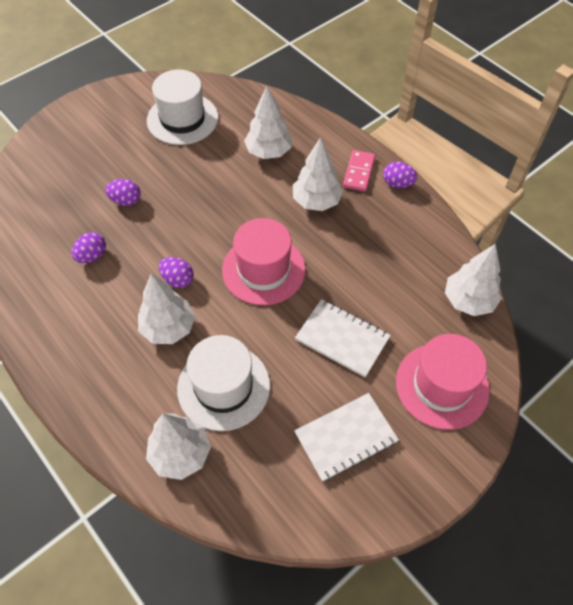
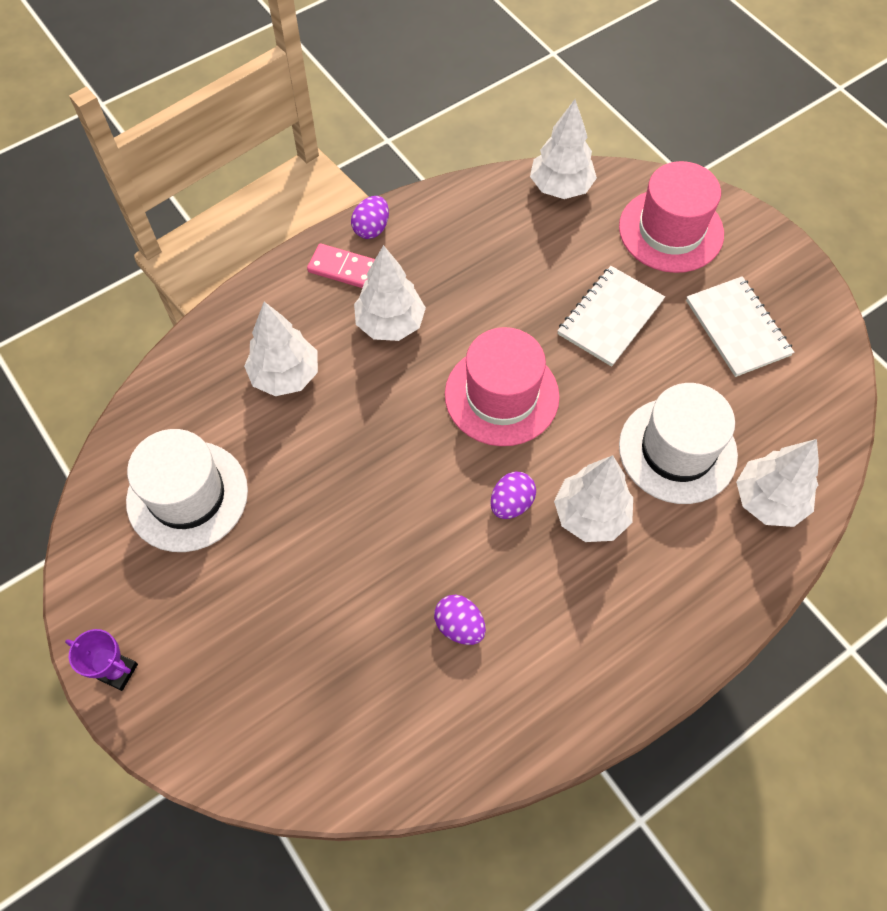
camera: 85 degrees left, 5 degrees up
purple egg [105,179,141,206] -> none
none -> purple trophy [65,629,138,691]

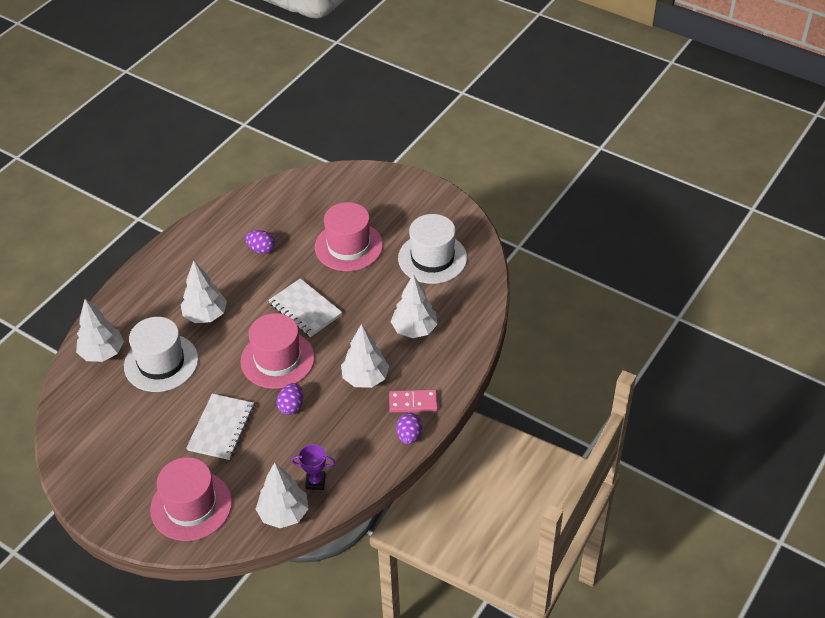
camera: 160 degrees right, 15 degrees down
purple trophy [65,629,138,691] -> purple trophy moved to [291,444,335,490]
purple egg [490,471,536,519] -> purple egg moved to [277,383,303,415]
white notebook [686,276,794,377] -> white notebook moved to [269,278,342,337]
none -> pink hat [315,202,383,271]

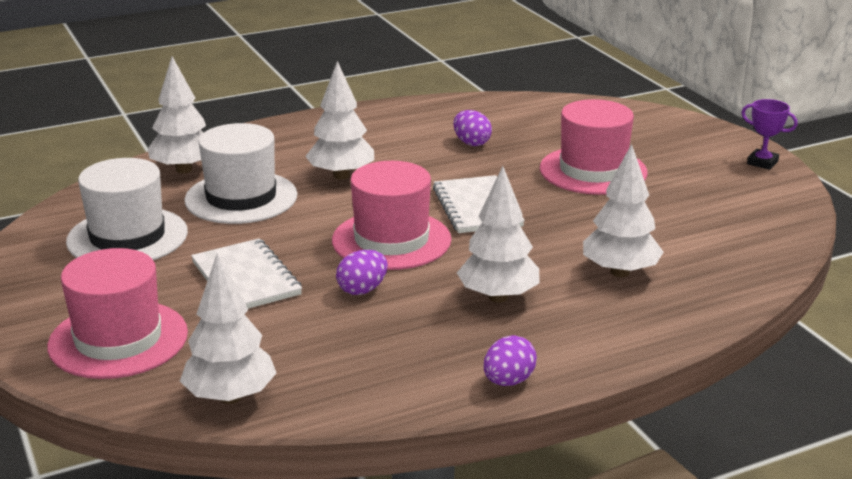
camera: 30 degrees right, 20 degrees down
white notebook [186,394,254,460] -> white notebook turned 75 degrees counterclockwise [191,238,302,309]
purple trophy [291,444,335,490] -> purple trophy moved to [741,99,798,170]
pink domino [389,389,438,413] -> none
white hat [398,214,467,284] -> white hat moved to [66,158,188,260]

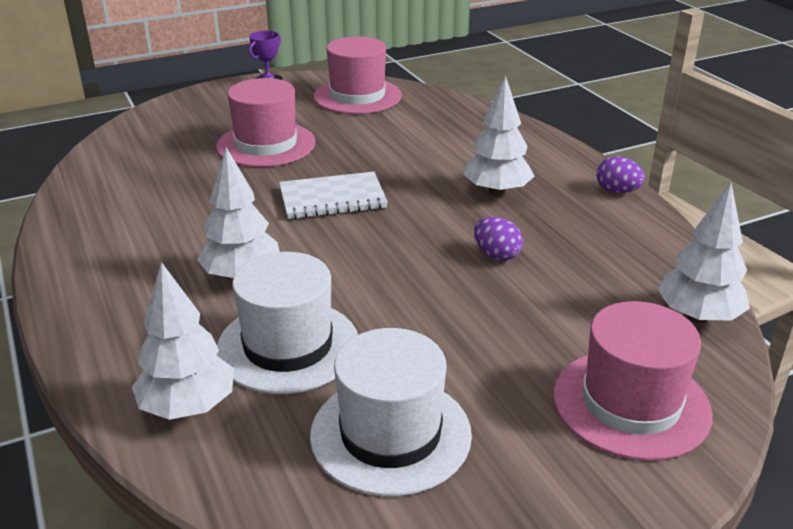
camera: 90 degrees left, 5 degrees up
white notebook [191,238,302,309] -> none
pink hat [332,161,451,270] -> pink hat moved to [314,36,402,114]
purple egg [453,110,492,146] -> none
white tree [583,144,664,277] -> none

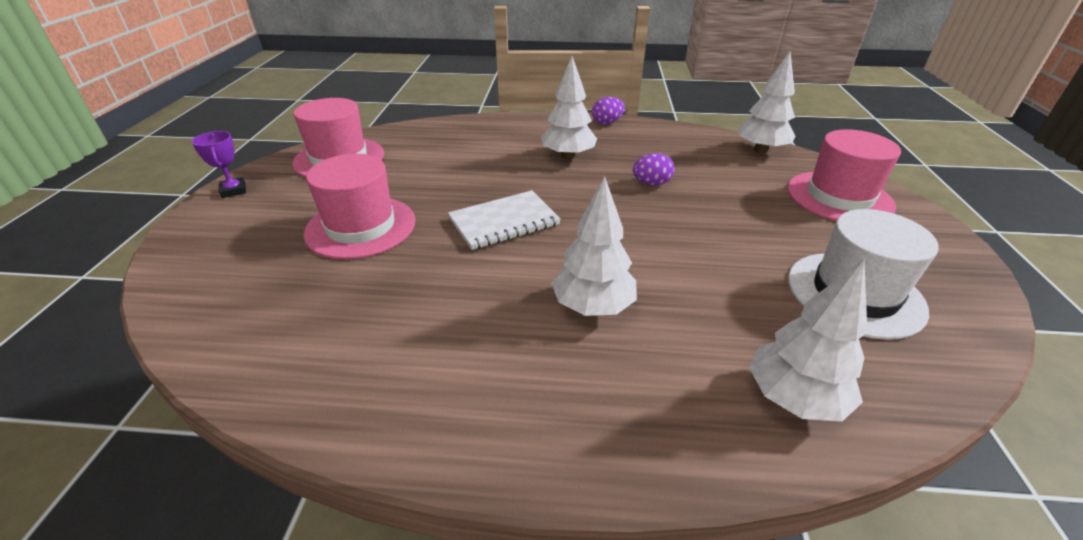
camera: 60 degrees left, 5 degrees up
white hat [216,252,358,394] -> none
white notebook [279,172,388,219] -> white notebook turned 45 degrees clockwise [448,190,561,250]

